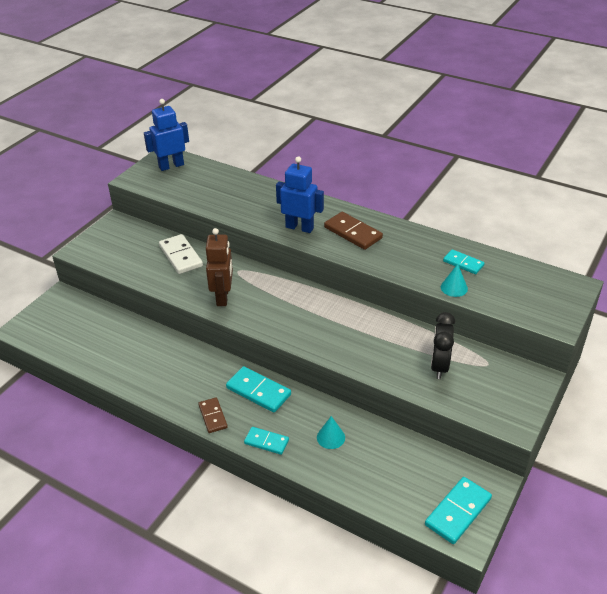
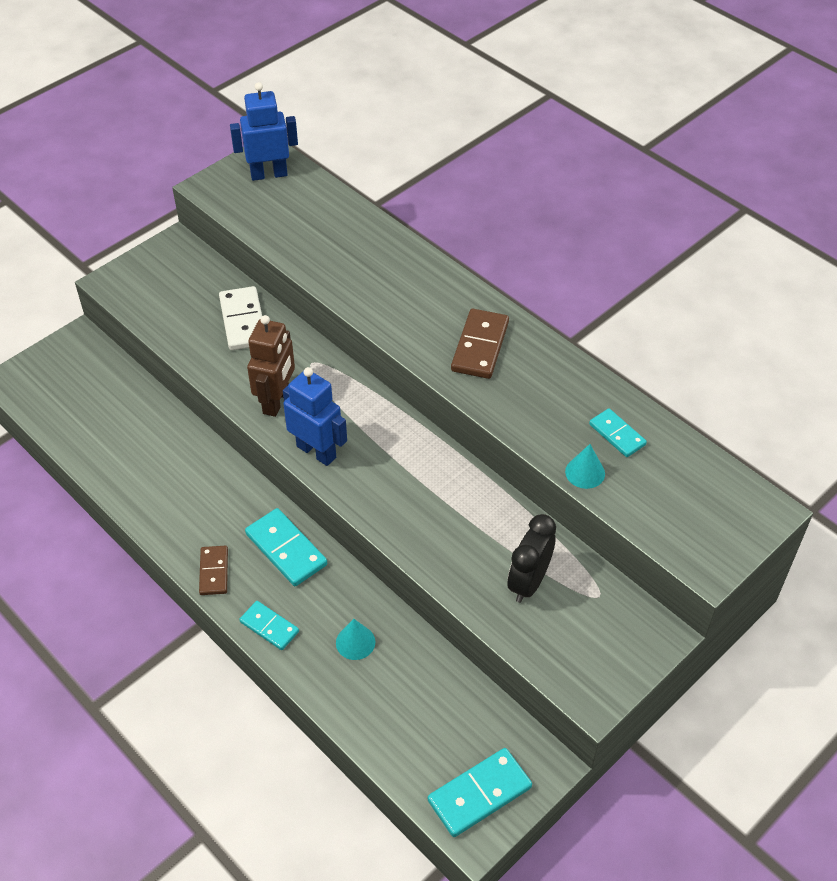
camera: 15 degrees right, 10 degrees up
blue robot [276,156,324,233] -> blue robot moved to [283,367,347,466]
brown domino [324,212,383,250] -> brown domino turned 45 degrees clockwise [451,309,509,379]

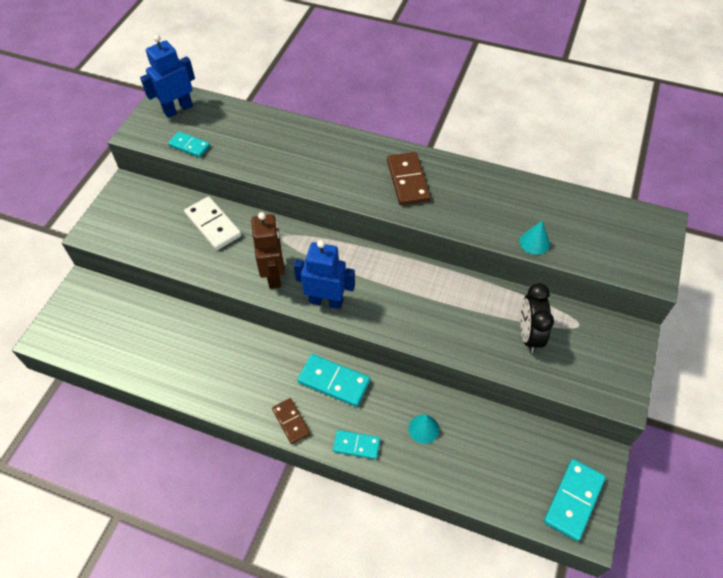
camera: 25 degrees left, 5 degrees up
turquoise domino [589,408,647,457] -> turquoise domino moved to [168,131,210,157]

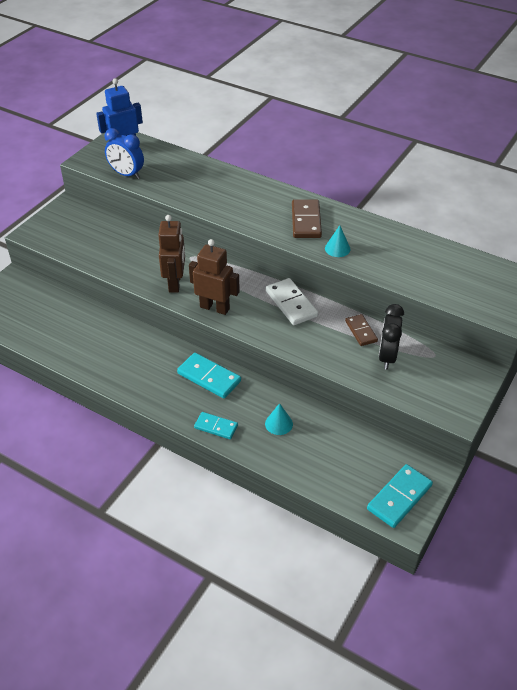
camera: 10 degrees right, 10 degrees down
turquoise domino [168,131,210,157] -> blue clock [105,128,144,179]
white domino [184,196,242,250] -> white domino moved to [266,278,318,325]
brown domino [272,398,310,444] -> brown domino moved to [345,314,378,346]
blue robot [294,240,355,309] -> brown robot [189,239,240,315]
turquoise cone [520,221,550,255] -> turquoise cone moved to [325,225,351,257]

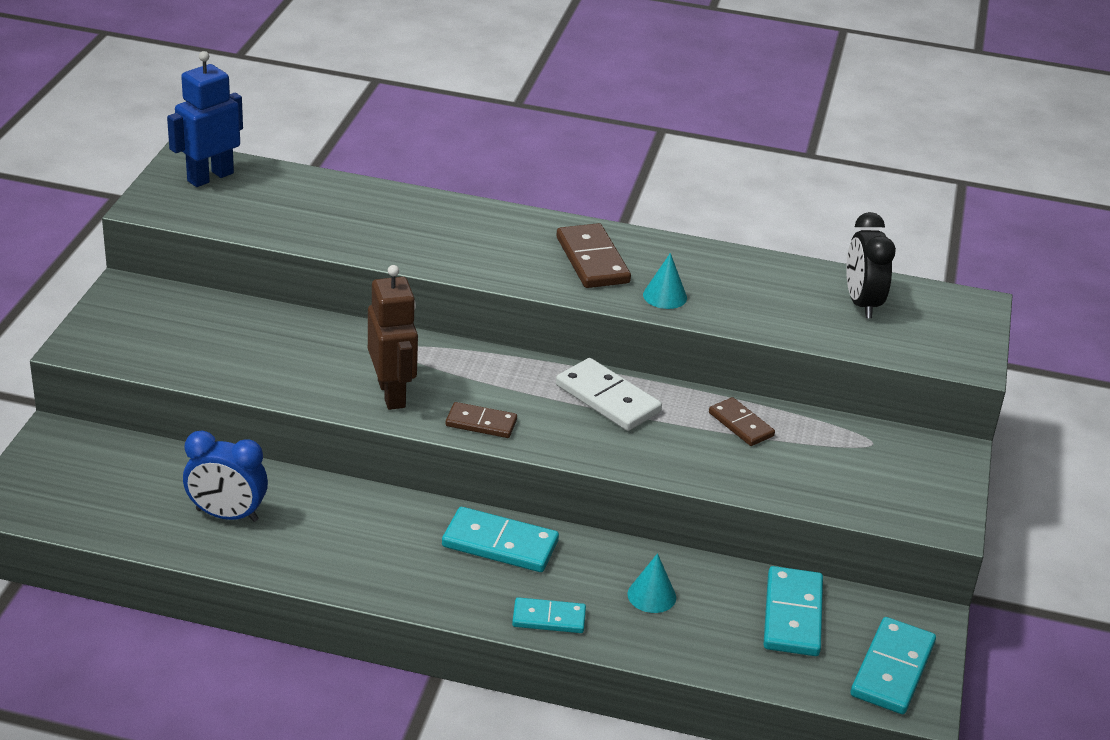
camera: 20 degrees left, 10 degrees down
blue clock [105,128,144,179] -> blue clock moved to [183,430,268,522]
brown robot [189,239,240,315] -> brown domino [446,402,517,438]
black clock [379,304,404,369] -> black clock moved to [846,212,896,318]
none -> turquoise domino [763,566,823,656]

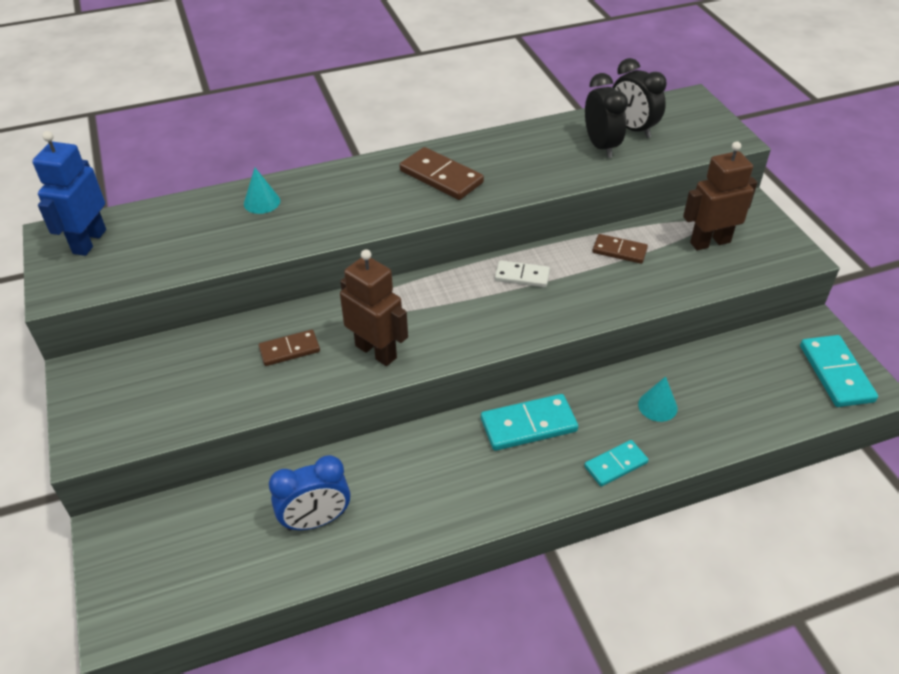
camera: 30 degrees left, 10 degrees up
brown domino [446,402,517,438] -> brown domino moved to [258,330,320,366]
white domino [556,358,662,431] -> white domino [495,260,550,287], size x0.64
turquoise cone [643,253,687,309] -> turquoise cone moved to [244,168,280,214]
turquoise domino [763,566,823,656] -> none
none -> black clock [585,73,628,158]
none -> brown robot [683,141,757,251]

